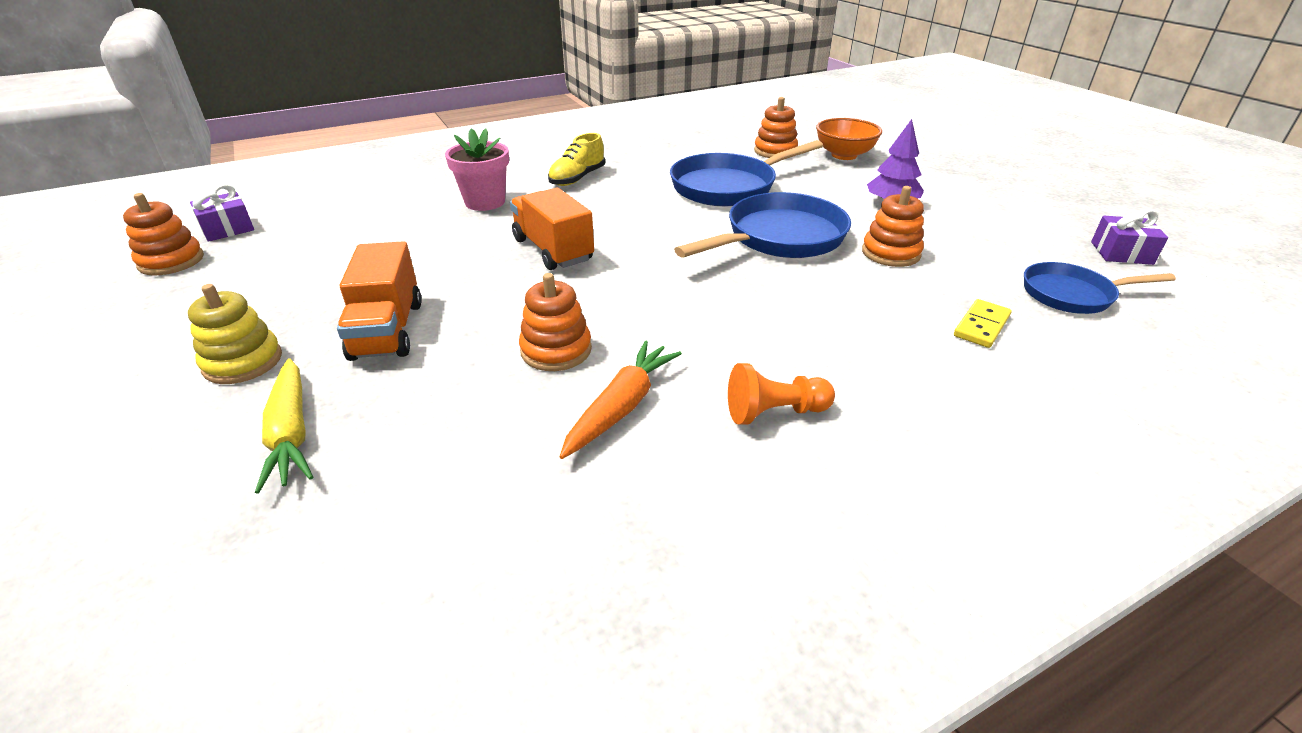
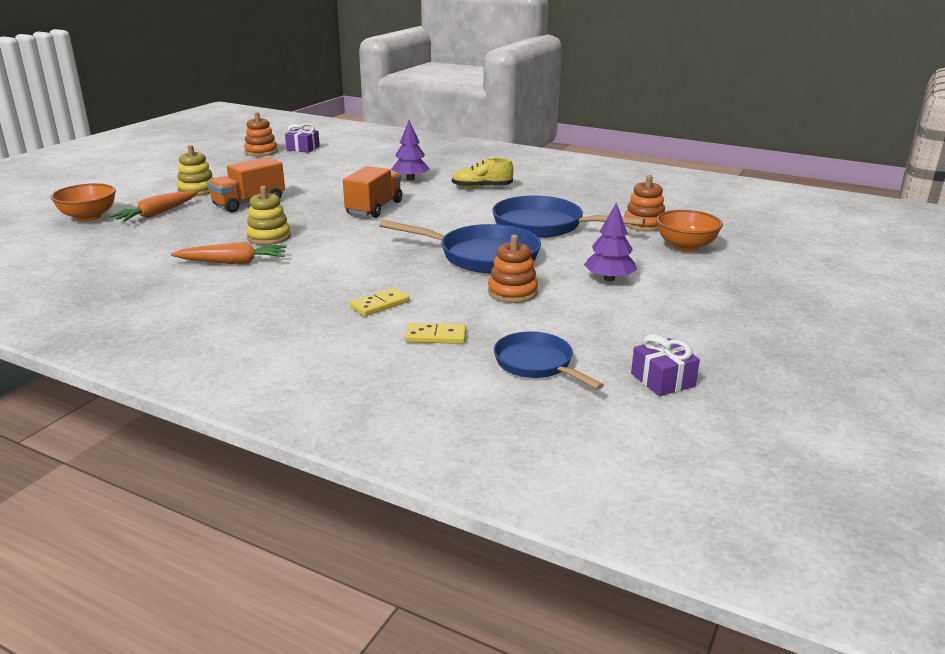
camera: 55 degrees right, 10 degrees down
yellow carrot [255,358,313,494] -> orange carrot [109,191,198,222]
pink flower pot [445,129,509,211] -> purple tree [391,120,430,180]
orange stacking toy [519,273,592,371] -> yellow stacking toy [246,186,291,245]
orange pawn [728,363,835,425] -> none
none -> orange bowl [50,183,116,222]
none -> yellow domino [350,288,410,316]

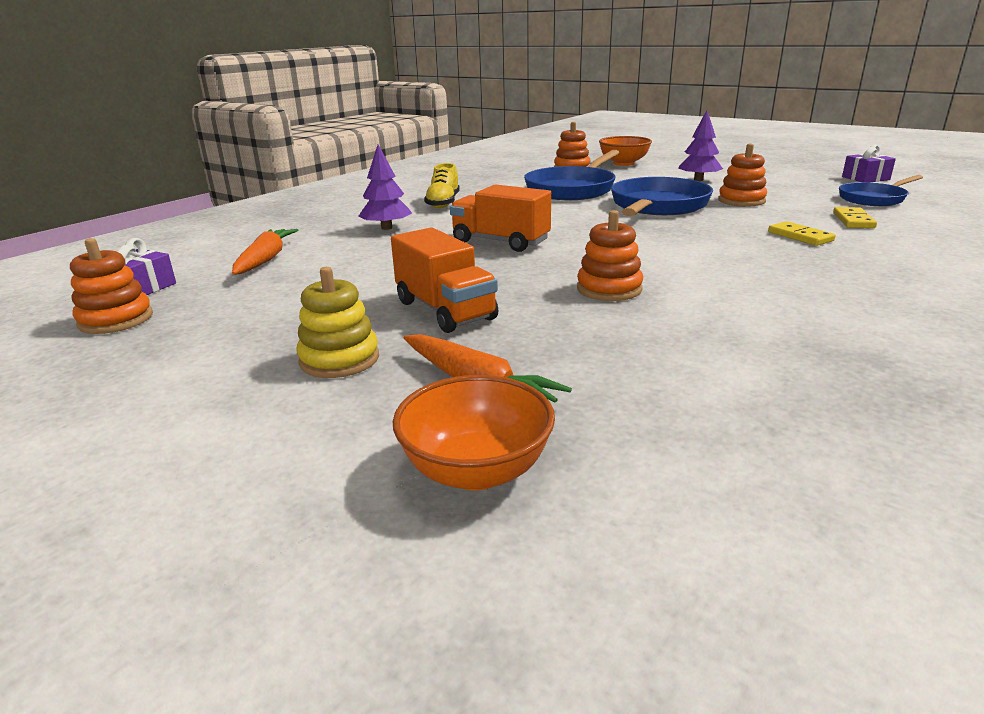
camera: 80 degrees left, 0 degrees up
orange carrot [171,242,287,264] -> orange carrot moved to [232,229,298,275]
yellow stacking toy [246,186,291,245] -> orange stacking toy [577,210,643,301]

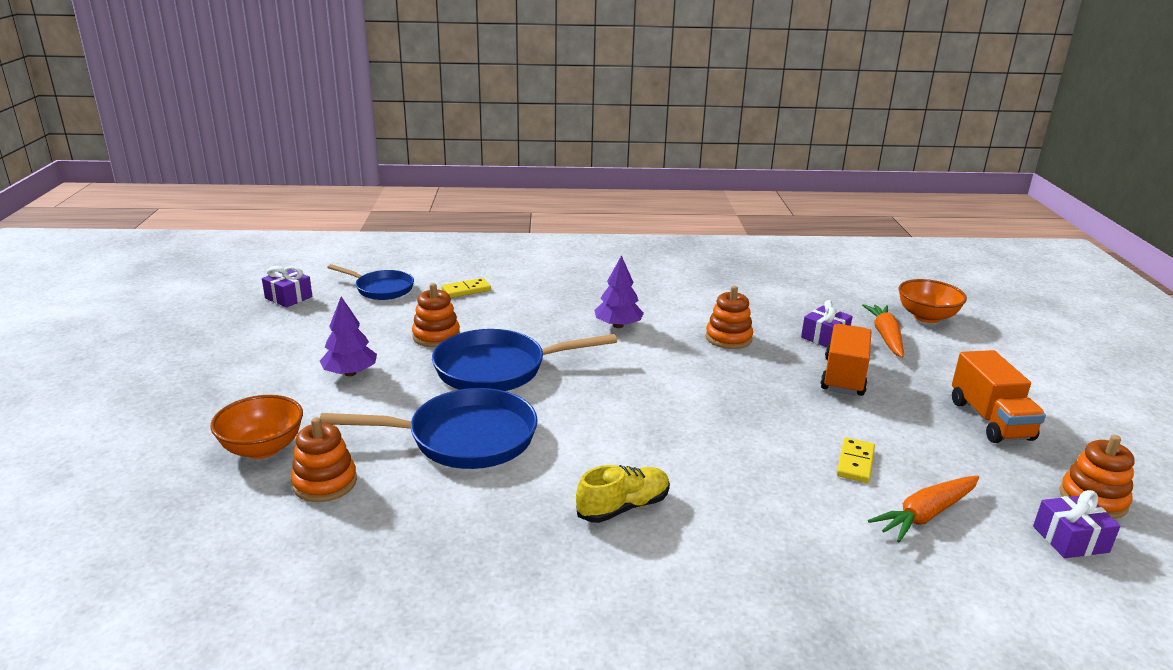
camera: 130 degrees left, 0 degrees up
yellow stacking toy [297,267,379,378] -> none
purple tree [358,145,412,230] -> purple tree moved to [595,255,644,328]
orange truck [450,184,551,252] -> orange truck moved to [952,350,1046,443]
yellow domino [768,221,836,246] -> yellow domino moved to [837,437,875,483]
none -> purple gift [801,300,853,347]

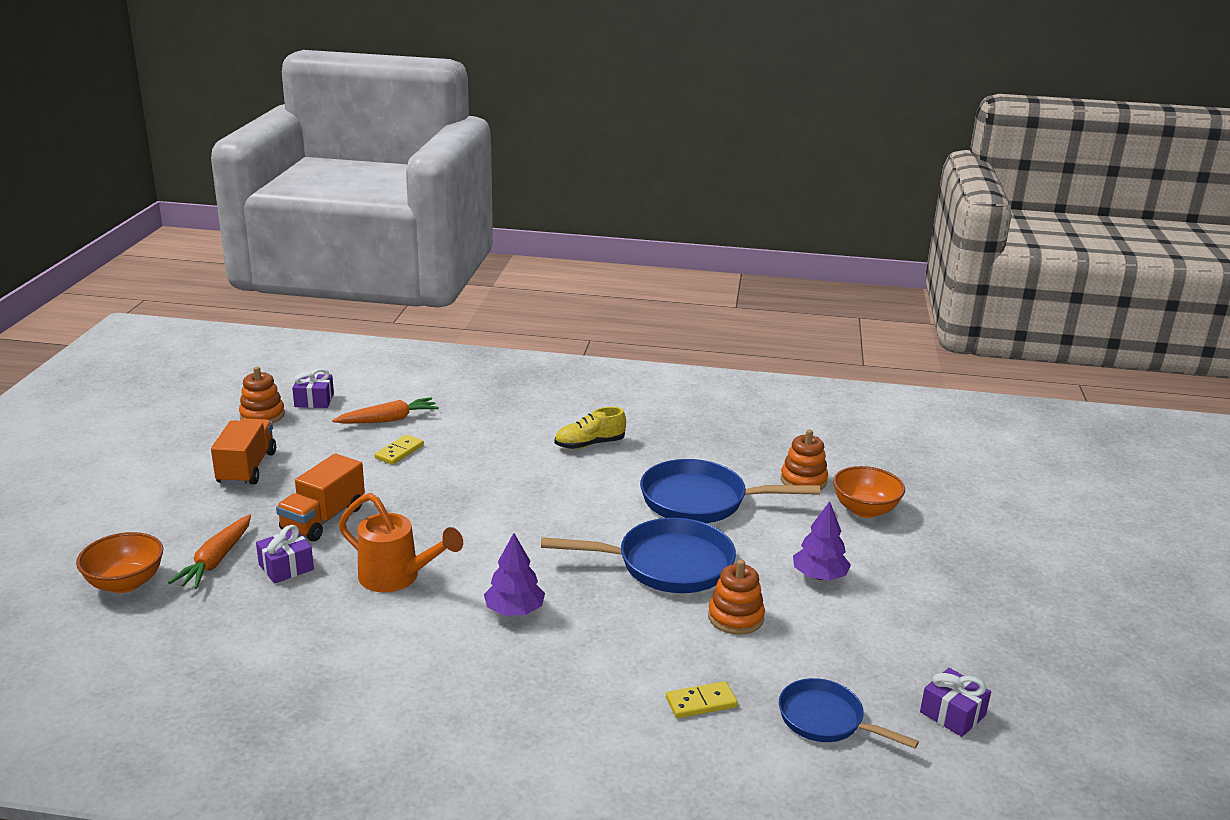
camera: 170 degrees left, 0 degrees up
orange stacking toy [706,286,753,349] -> orange watering can [339,493,463,592]

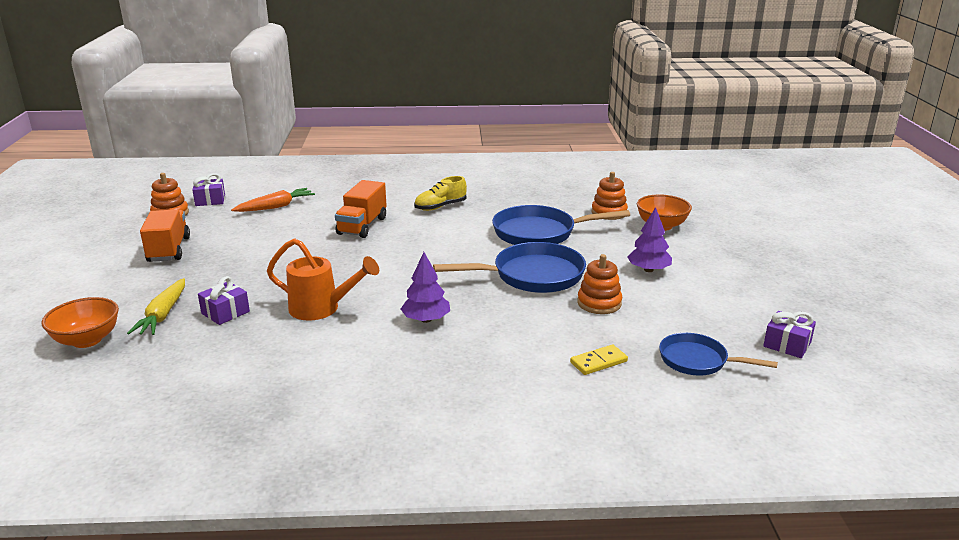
camera: 10 degrees left, 0 degrees up
orange carrot [168,514,251,589] -> yellow carrot [127,278,185,335]
orange truck [276,453,365,541] -> orange truck moved to [335,180,387,238]
yellow domino [375,435,424,465] -> none

